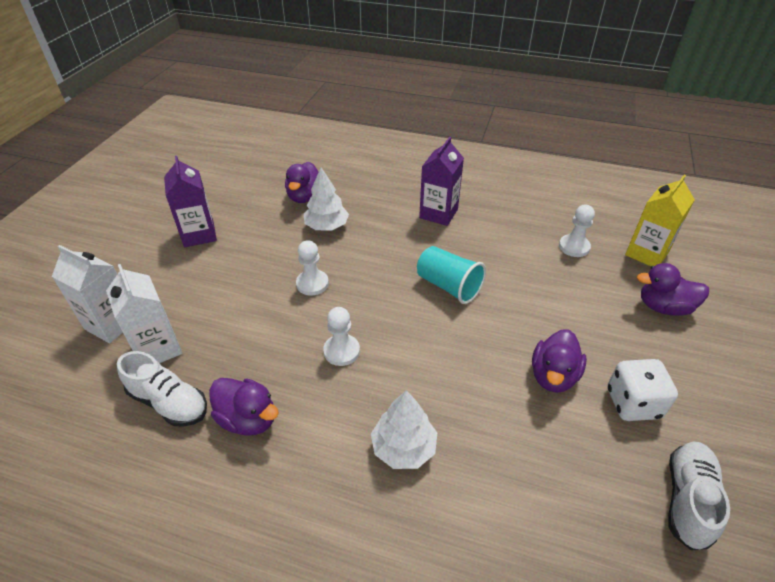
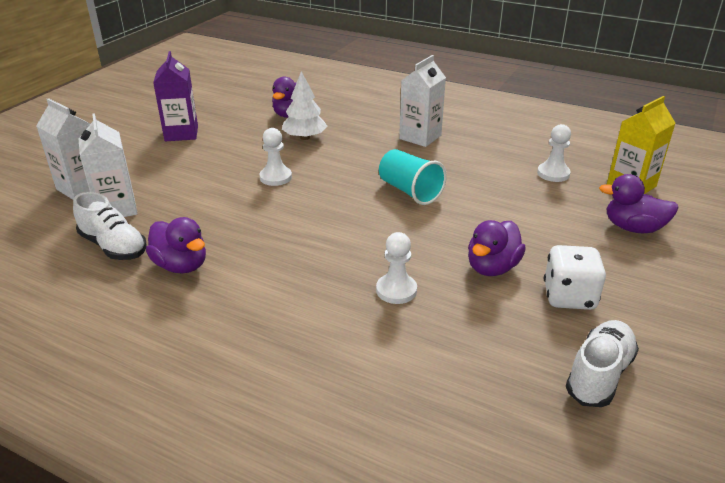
camera: 10 degrees right, 10 degrees down
white pawn [323,307,360,366] -> white pawn moved to [376,232,417,304]
white tree [371,390,437,469] -> none
purple carton [419,137,464,226] -> white carton [399,55,446,147]

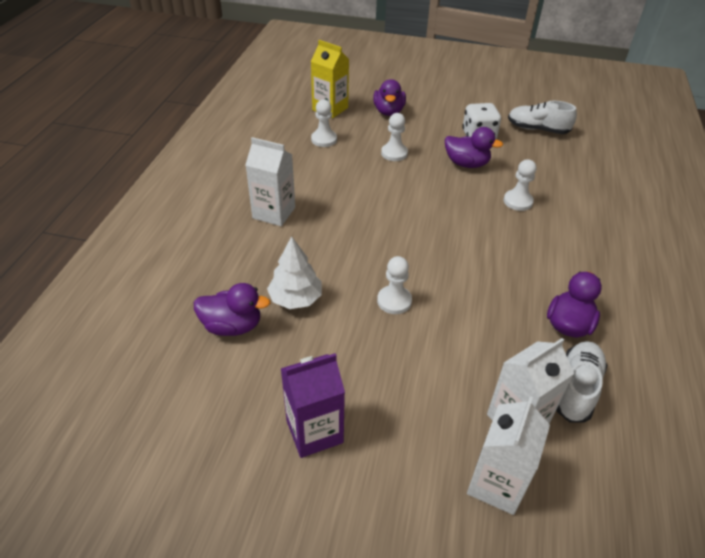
camera: 105 degrees left, 10 degrees up
turquoise cup [379,149,447,205] -> none
none -> white pawn [381,113,408,161]

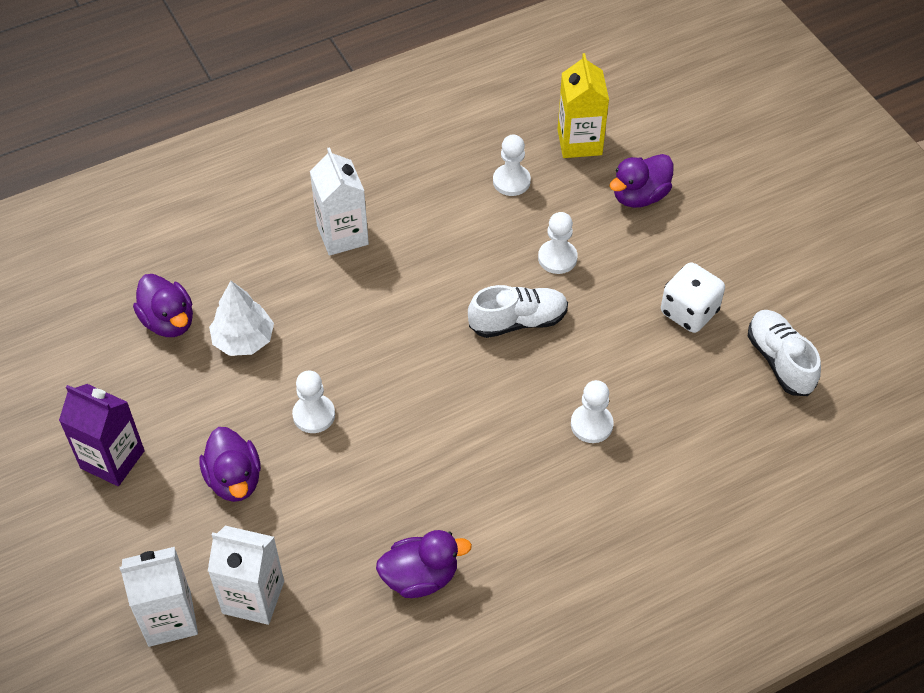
camera: 50 degrees right, 10 degrees up
purple duck [445,127,503,168] -> purple duck moved to [199,427,261,502]
white shoe [556,341,607,423] -> white shoe moved to [468,285,568,338]

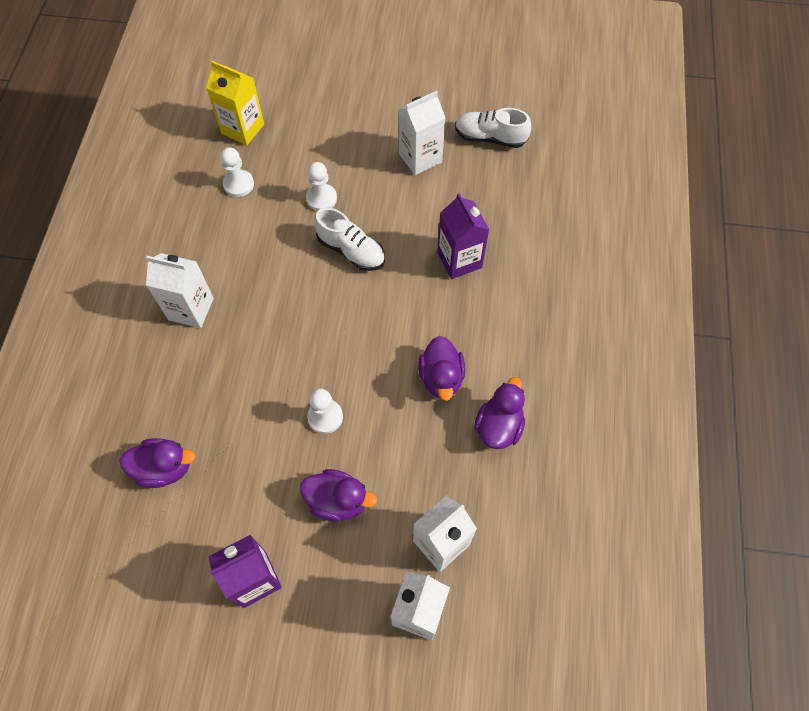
camera: 55 degrees left, 10 degrees up
white tree [209,281,274,356] -> none
white shoe [468,285,568,338] -> white shoe turned 105 degrees clockwise [314,208,385,271]
white pawn [571,380,614,443] -> purple carton [437,193,489,279]
purple duck [609,154,674,208] -> purple duck moved to [418,336,465,401]
white dice [661,262,725,333] -> white carton [398,91,445,175]

